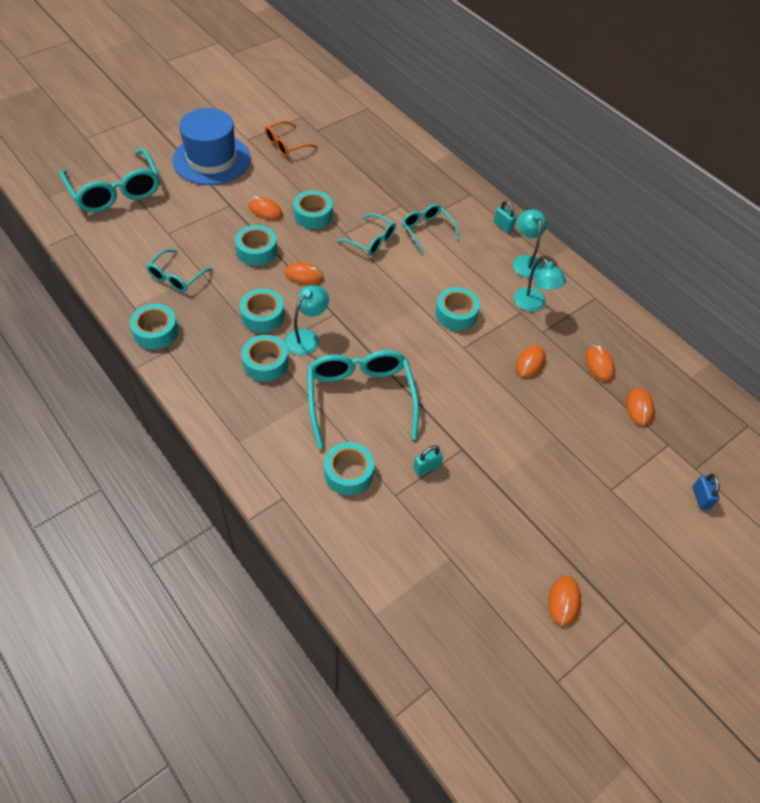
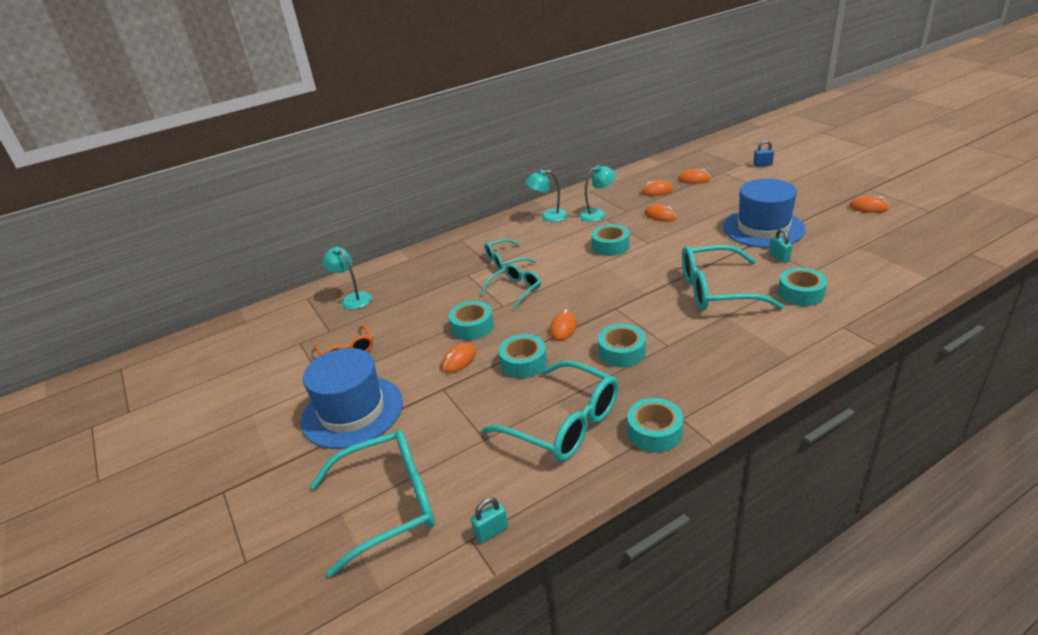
camera: 75 degrees left, 20 degrees down
turquoise glasses [146,249,213,292] -> turquoise glasses [482,360,619,461], size x1.81
turquoise tape [242,335,289,382] -> none
turquoise lamp [285,285,329,355] -> turquoise lamp moved to [322,247,372,309]
turquoise padlock [494,201,517,233] -> turquoise padlock moved to [471,498,508,543]
none -> blue hat [723,179,806,248]

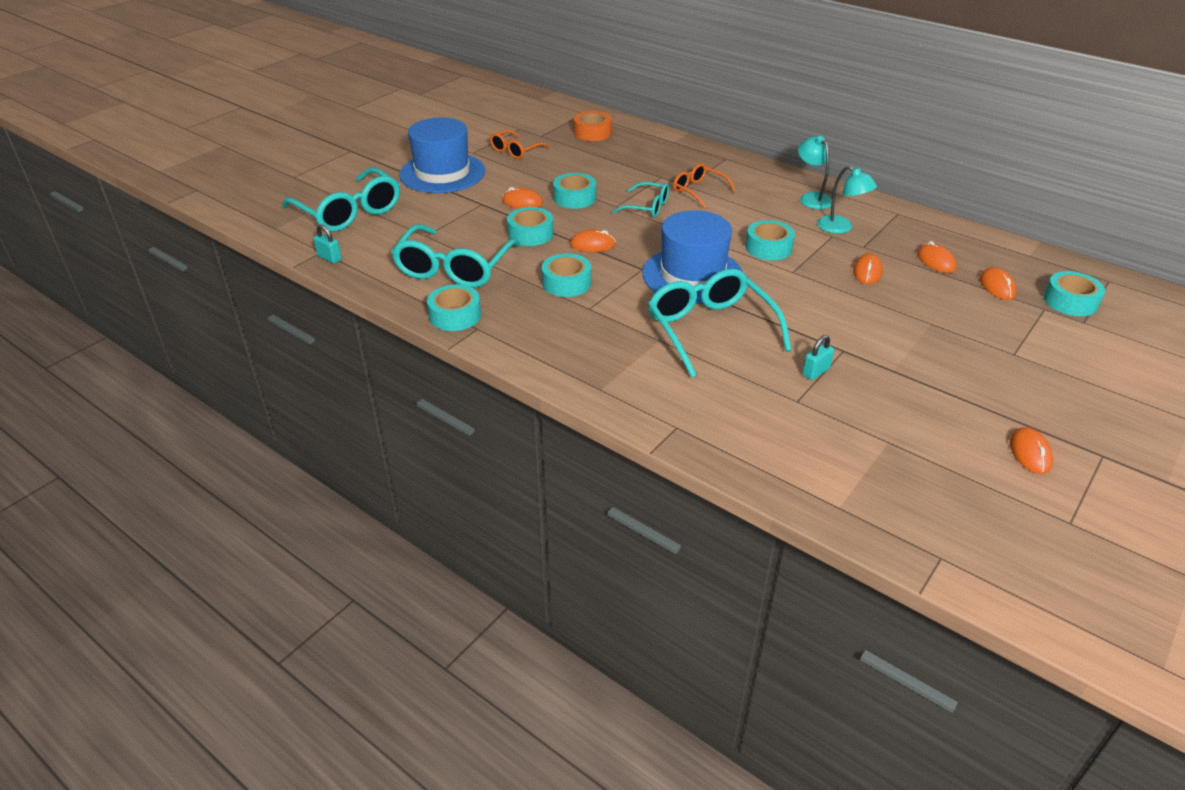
camera: 65 degrees right, 5 degrees up
turquoise lamp [322,247,372,309] -> orange tape [574,111,612,141]
turquoise glasses [485,239,536,271] -> orange glasses [673,163,736,208]
blue hat [723,179,806,248] -> blue hat moved to [642,210,743,304]
blue padlock [753,140,774,167] -> none
turquoise tape [778,268,827,306] -> turquoise tape moved to [1044,271,1105,316]

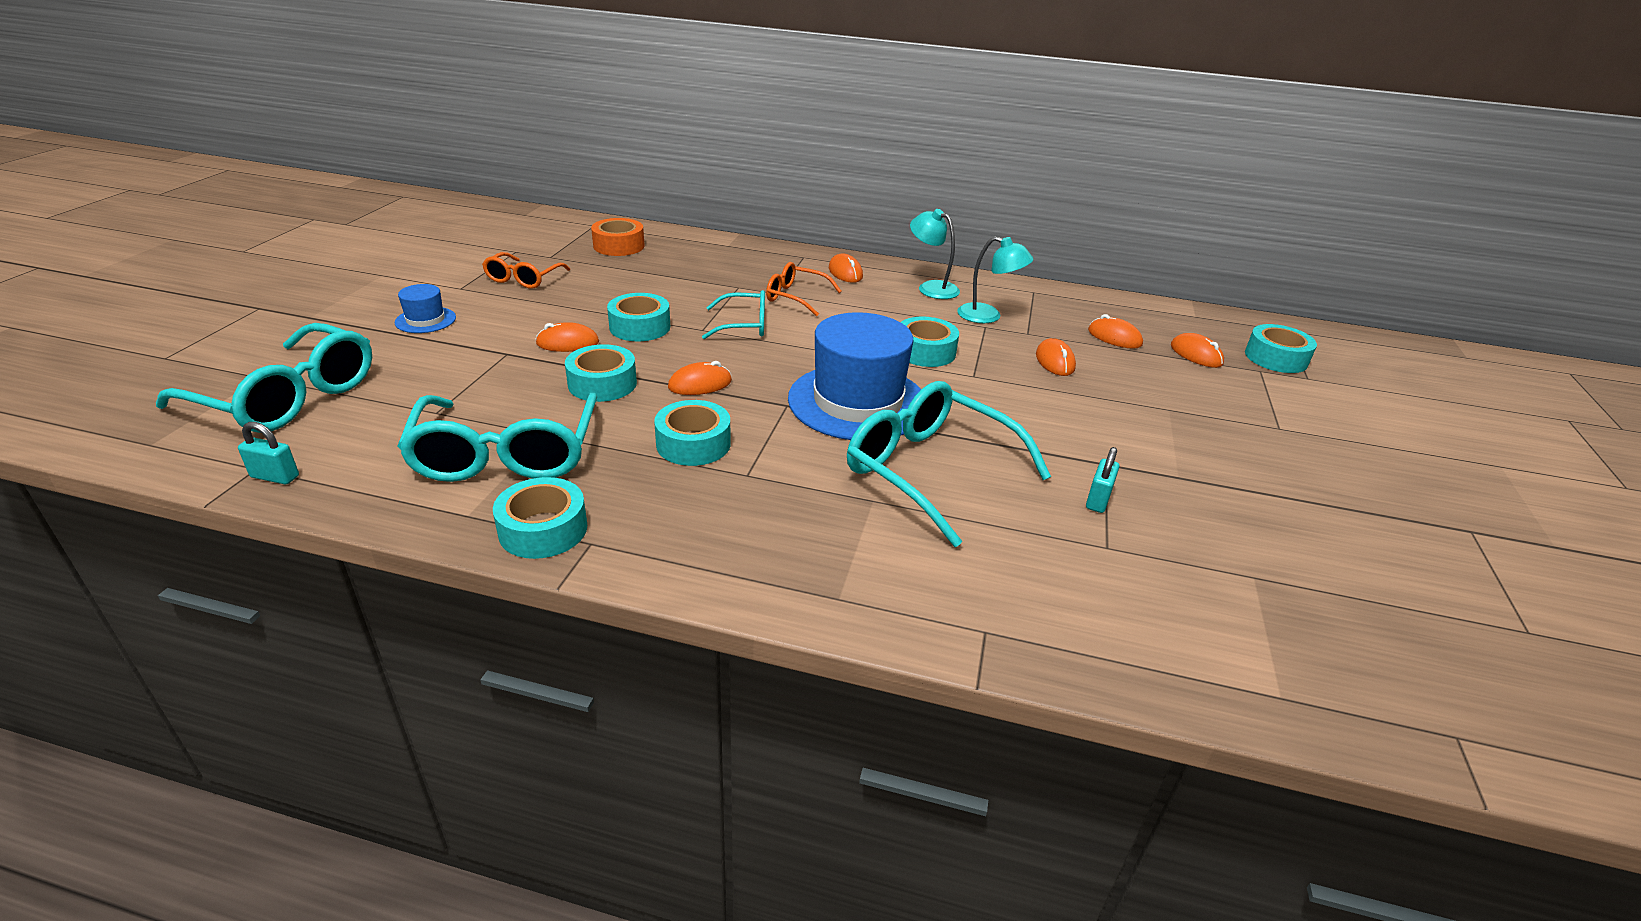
camera: 25 degrees left, 5 degrees down
blue hat [399,118,485,193] -> blue hat [395,284,456,333], size x0.45
orange mouse [1010,427,1053,474] -> orange mouse moved to [829,253,863,283]

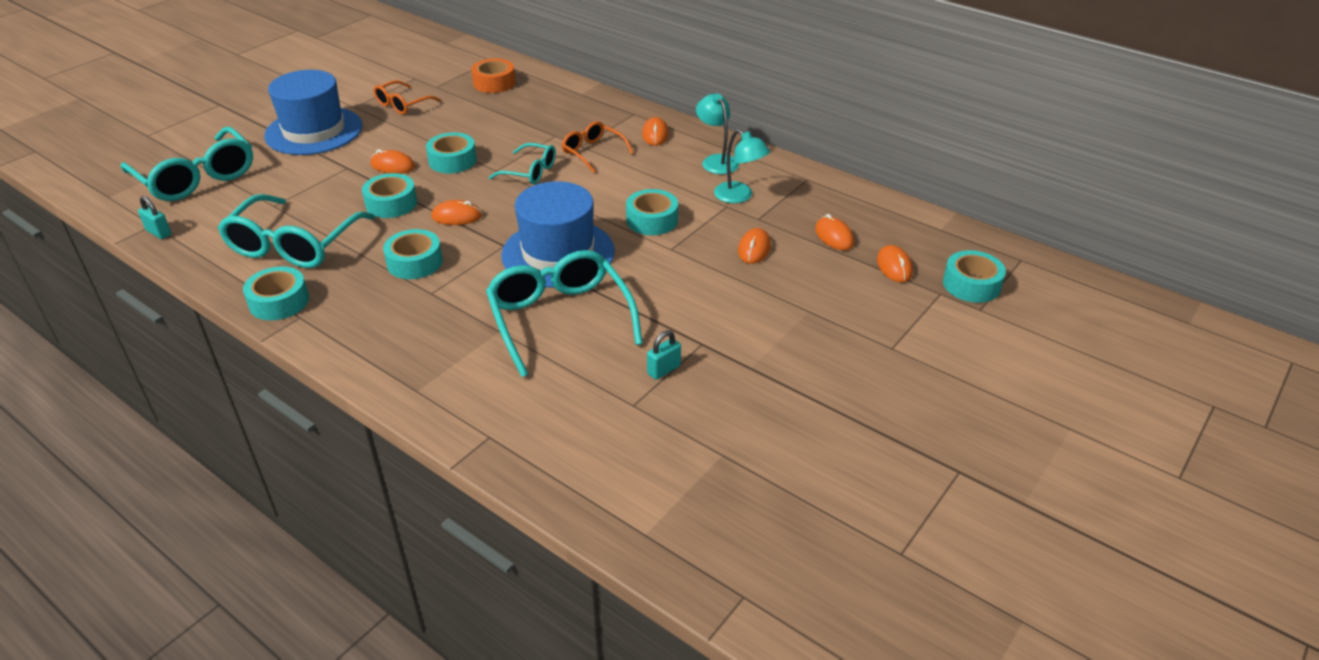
camera: 25 degrees right, 5 degrees up
blue hat [395,284,456,333] -> blue hat [264,70,362,155], size x2.22

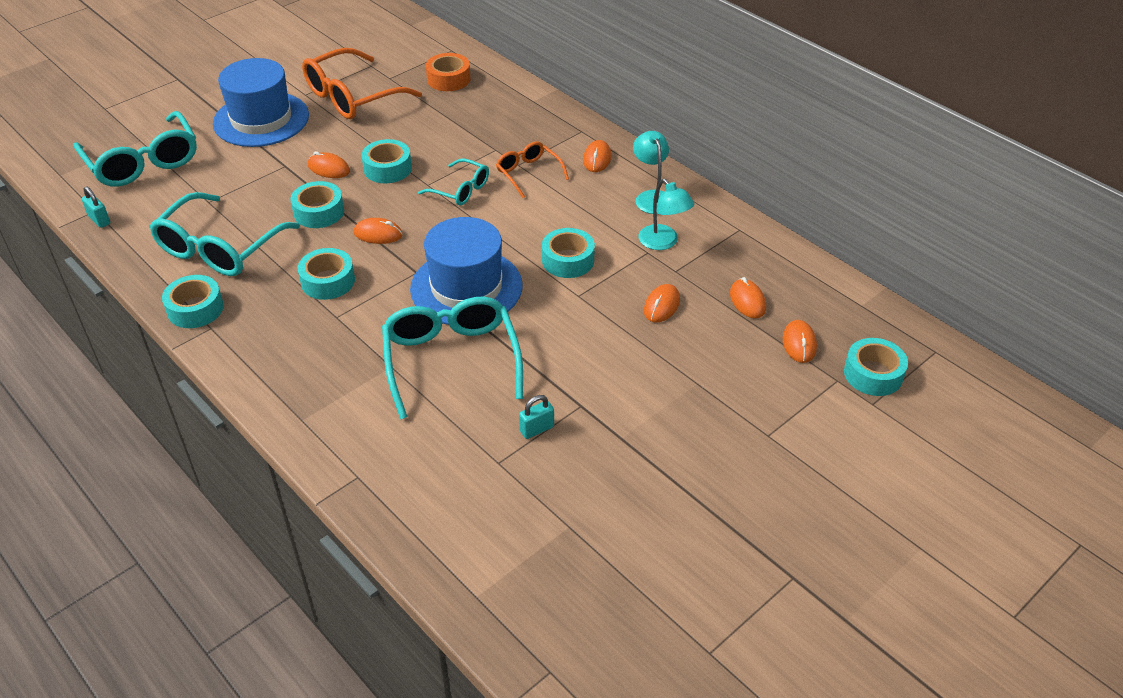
camera: 10 degrees right, 5 degrees up
orange glasses [374,80,441,115] -> orange glasses [302,48,422,119], size x1.81

